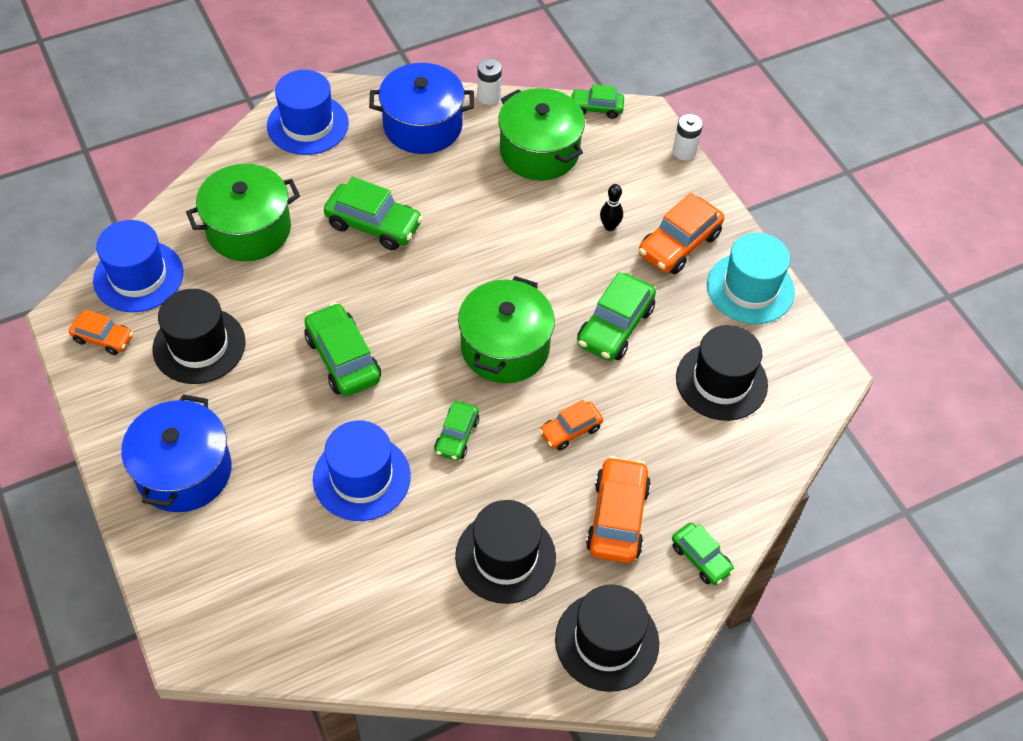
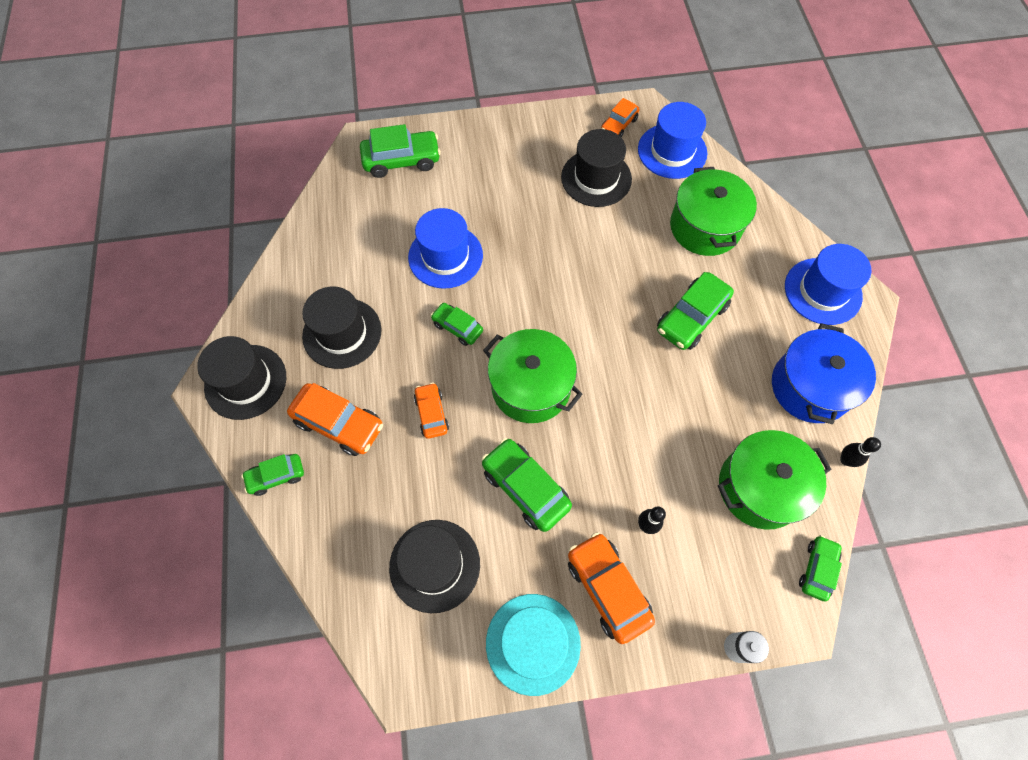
camera: 110 degrees right, 10 degrees up
blue pot [121,395,232,512] -> none
green car [304,303,381,396] -> green car moved to [360,124,441,178]
white battery [477,58,502,105] -> black bowling pin [840,437,881,467]

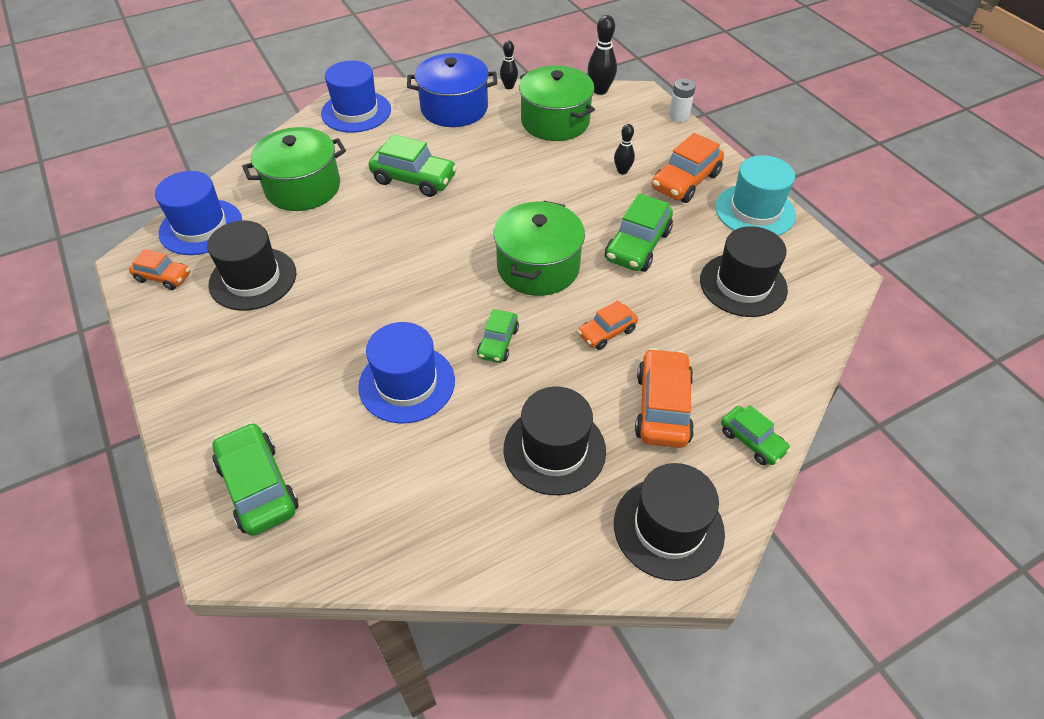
camera: 110 degrees left, 15 degrees down
green car [799,535,842,601] -> black bowling pin [587,15,617,95]

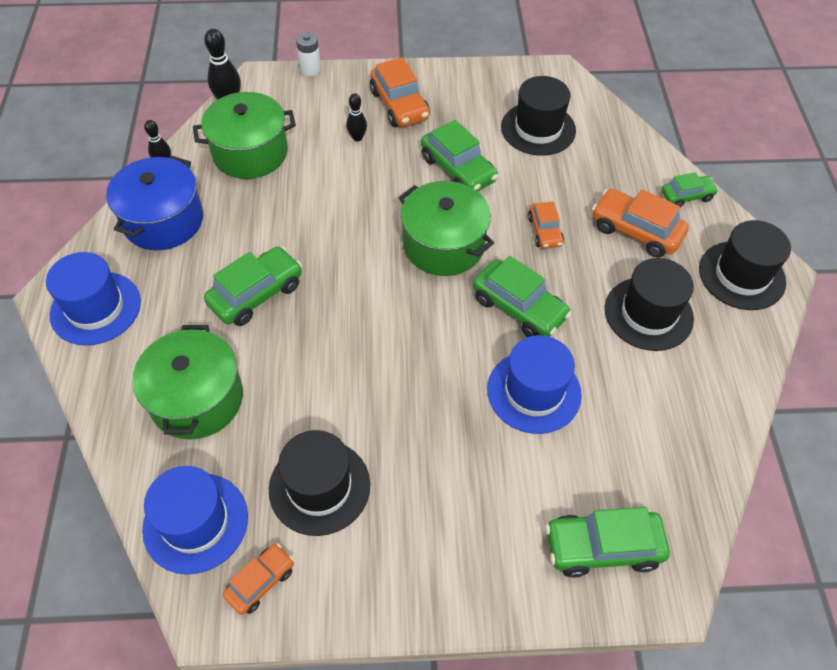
camera: 65 degrees left, 5 degrees up
green car [477,309,519,363] -> green car [473,256,572,337], size x1.66
turquoise hat [715,155,796,236] -> none

